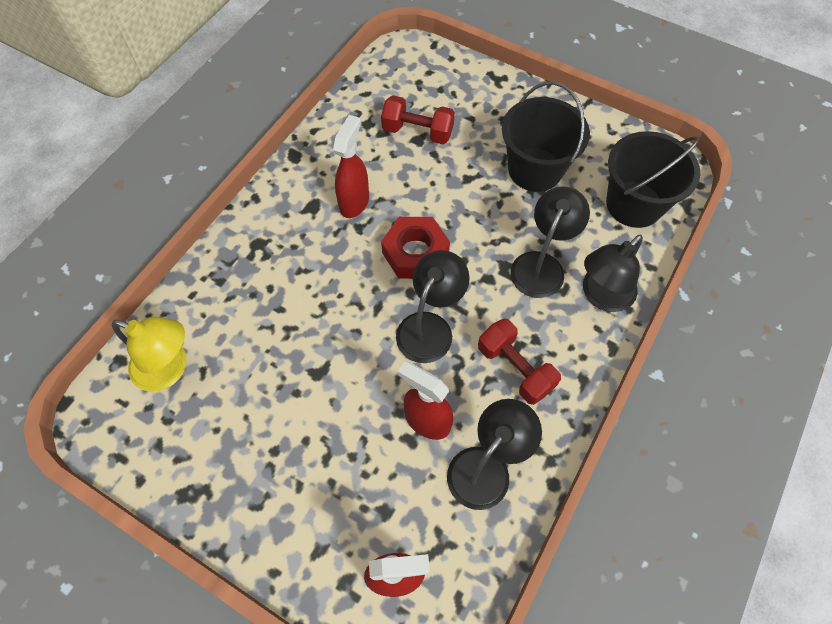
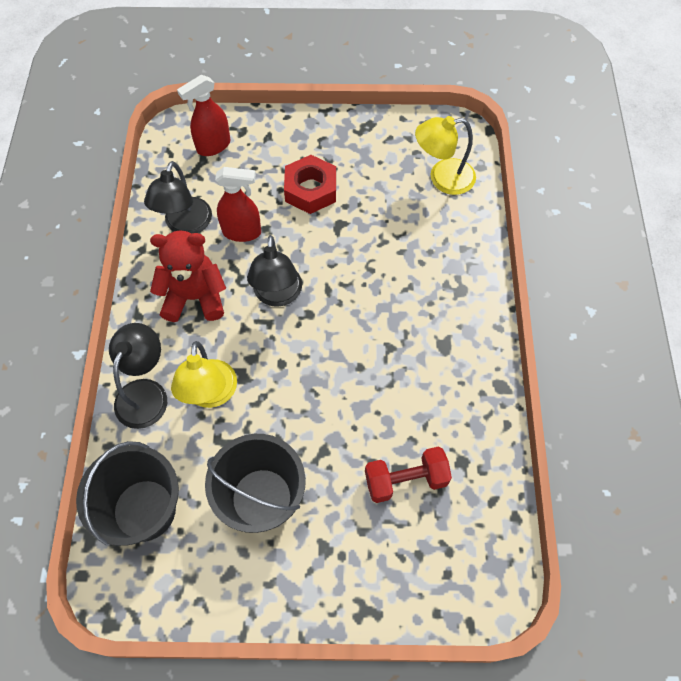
camera: 150 degrees right, 0 degrees up
red spray bottle [333,115,369,218] -> none
red nut [381,217,450,279] -> red nut moved to [284,155,336,214]
red dumbbell [478,319,561,405] -> red teddy bear [150,230,226,322]
black lamp [510,187,590,298] -> yellow lamp [171,341,237,408]

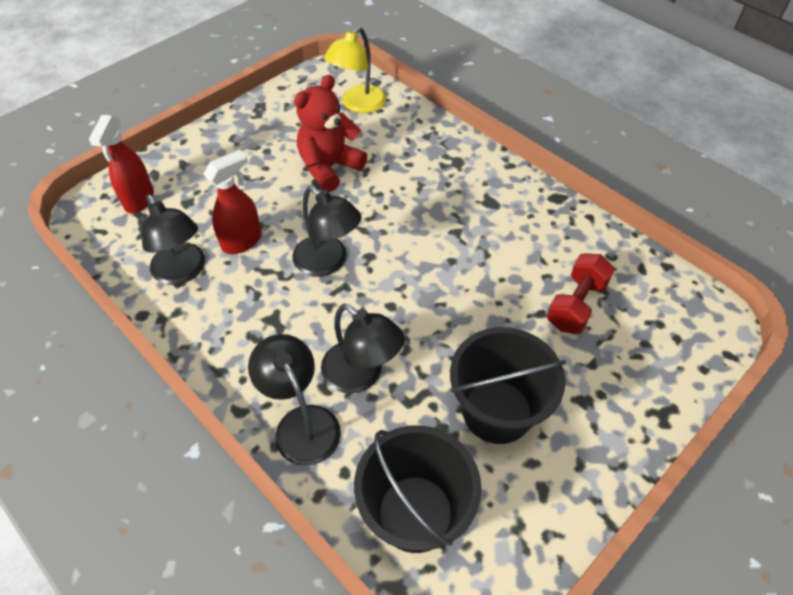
camera: 45 degrees left, 10 degrees down
red teddy bear [150,230,226,322] -> red teddy bear moved to [294,75,367,192]
yellow lamp [171,341,237,408] -> black lamp [321,303,405,394]
red nut [284,155,336,214] -> none

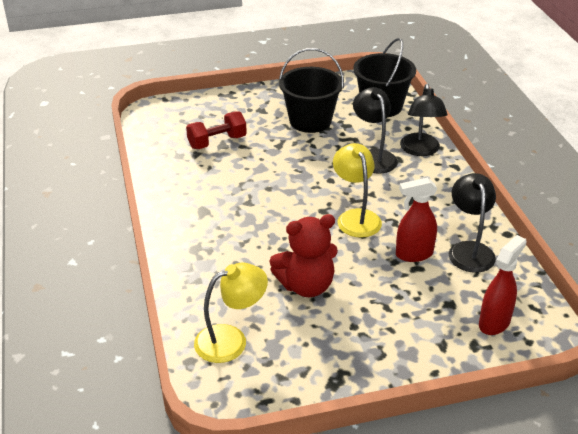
camera: 150 degrees left, 15 degrees down
black lamp [292,186,362,277] -> yellow lamp [333,143,382,238]

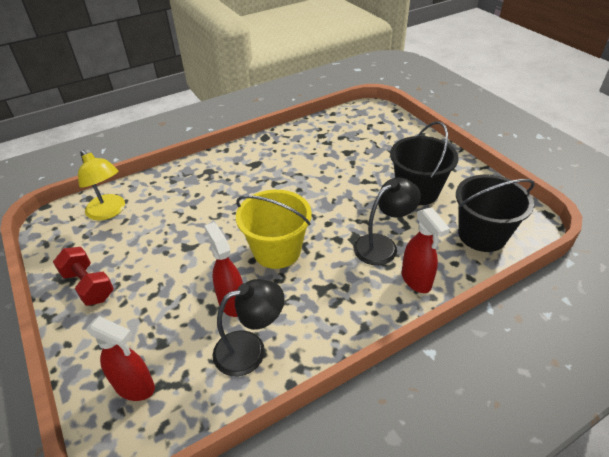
camera: 75 degrees right, 5 degrees up
red dumbbell [186,111,247,149] -> red dumbbell moved to [53,247,114,306]
red teddy bear [270,214,338,297] -> none
yellow lamp [333,143,382,238] -> yellow bucket [236,190,312,269]
black lamp [400,84,448,156] -> red spray bottle [402,207,450,293]

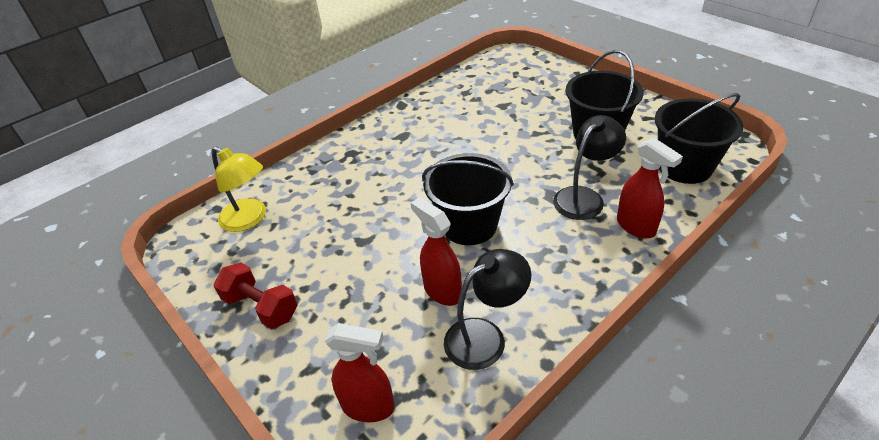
camera: 10 degrees left, 0 degrees up
yellow bucket [236,190,312,269] -> black bucket [422,153,514,245]

